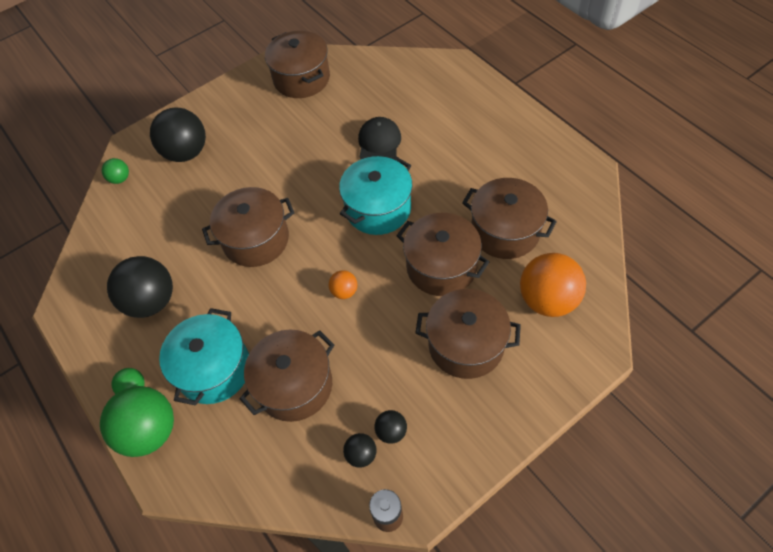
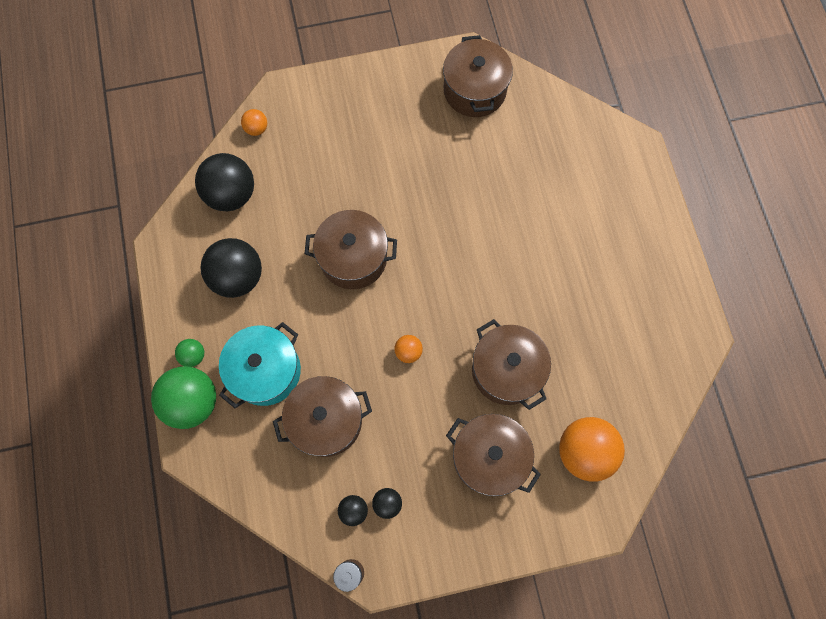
camera: 20 degrees right, 15 degrees up
green ball [102,158,129,184] -> orange ball [241,109,267,136]
black ball [150,108,206,162] -> black ball moved to [195,153,254,211]
turquoise pot [339,156,412,235] -> none
black cap [358,117,401,159] -> none
brown pot [462,178,557,259] -> none

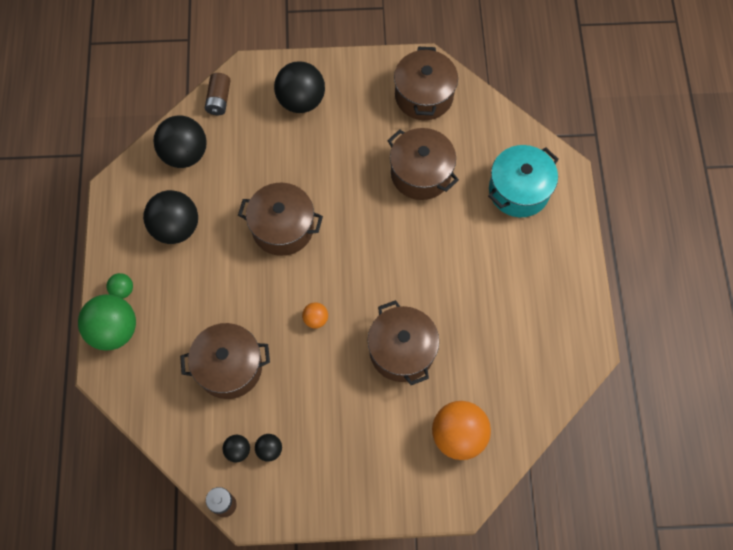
camera: 10 degrees right, 5 degrees down
turquoise pot [219,322,301,408] -> turquoise pot moved to [488,145,559,217]
orange ball [241,109,267,136] -> brown battery [205,73,231,115]
brown pot [446,414,541,496] -> brown pot moved to [387,128,459,200]
none -> black ball [274,61,325,113]

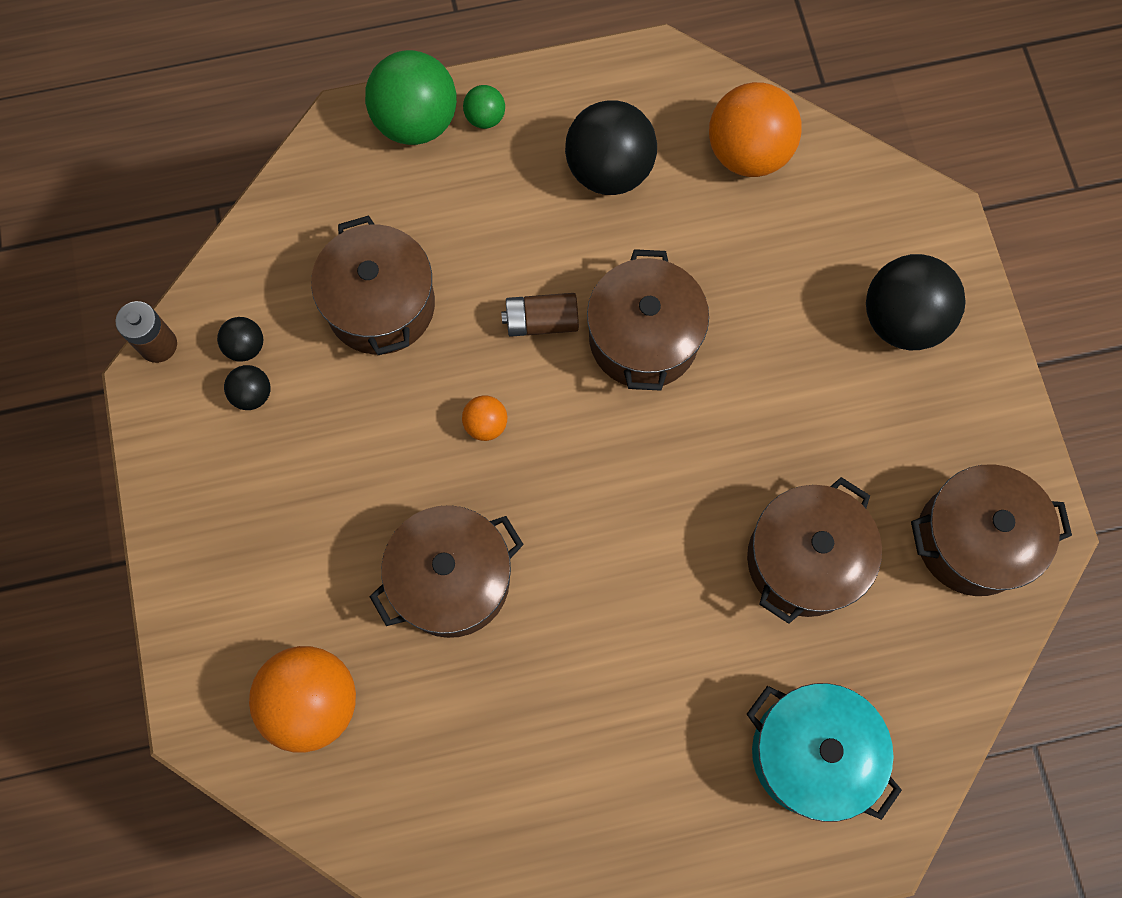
camera: 80 degrees right, 5 degrees up
black ball [153,116,206,168] -> orange ball [709,82,802,177]
brown battery [205,73,231,115] -> brown battery moved to [501,293,579,337]

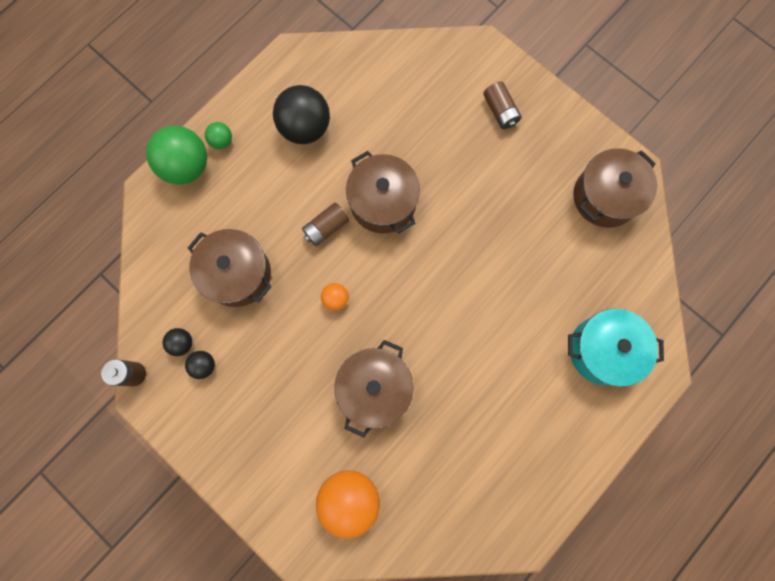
camera: 35 degrees left, 5 degrees up
orange ball [709,82,802,177] -> none
brown pot [747,477,882,624] -> none
black ball [866,254,966,350] -> brown battery [483,81,522,129]

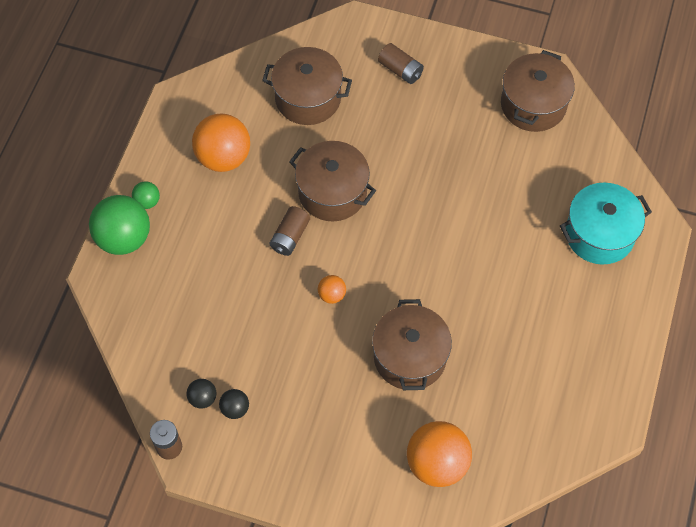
camera: 25 degrees left, 15 degrees down
brown pot [188,229,272,307] -> brown pot moved to [262,47,352,125]
black ball [273,85,330,144] -> orange ball [192,113,250,172]

